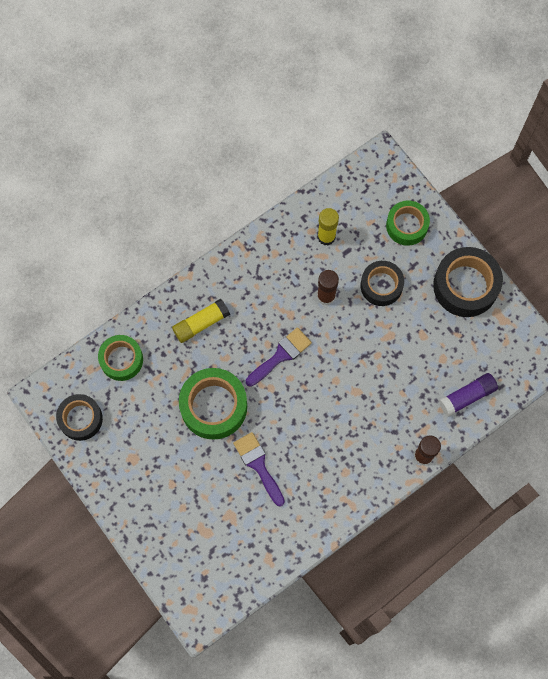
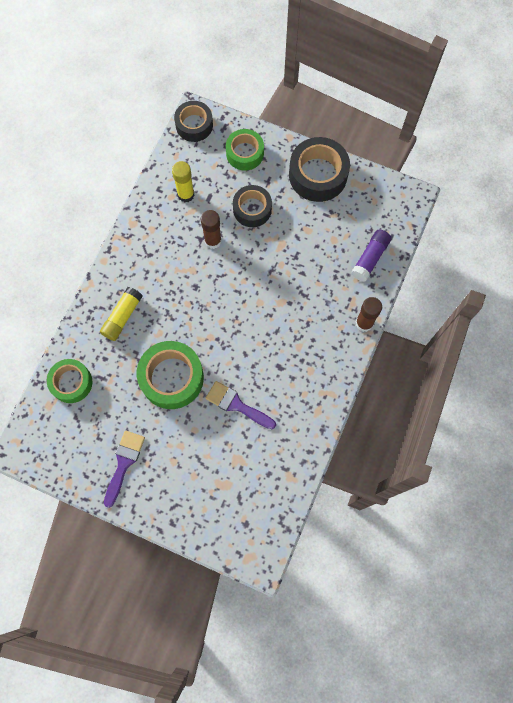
camera: 30 degrees left, 0 degrees up
black tape [56,394,103,441] -> black tape moved to [174,101,213,142]
purple brush [246,327,312,387] -> purple brush moved to [104,430,145,508]

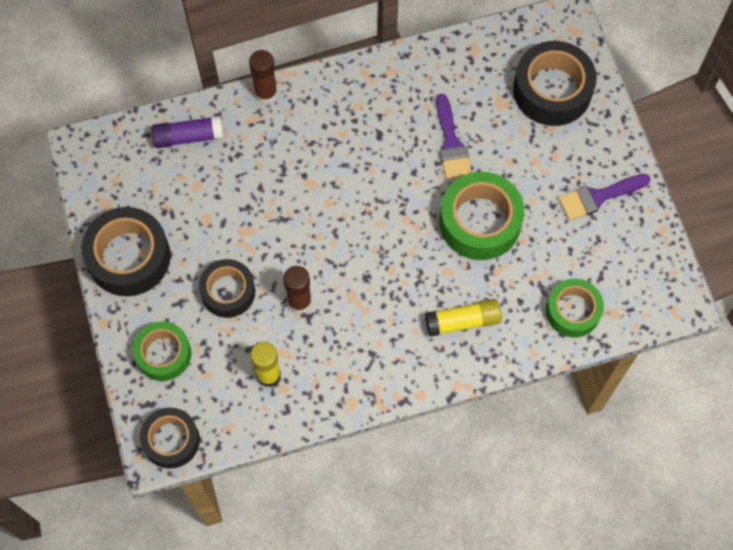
camera: 130 degrees left, 5 degrees down
none -> black tape [513,41,597,126]

